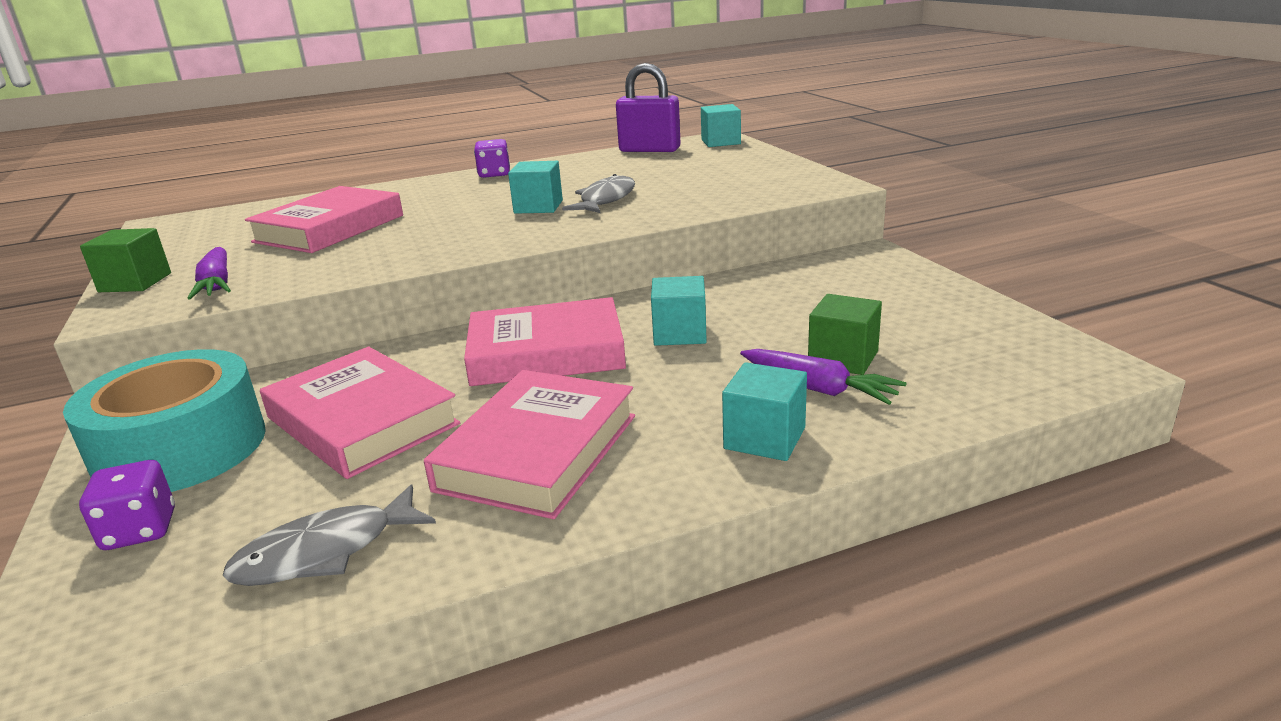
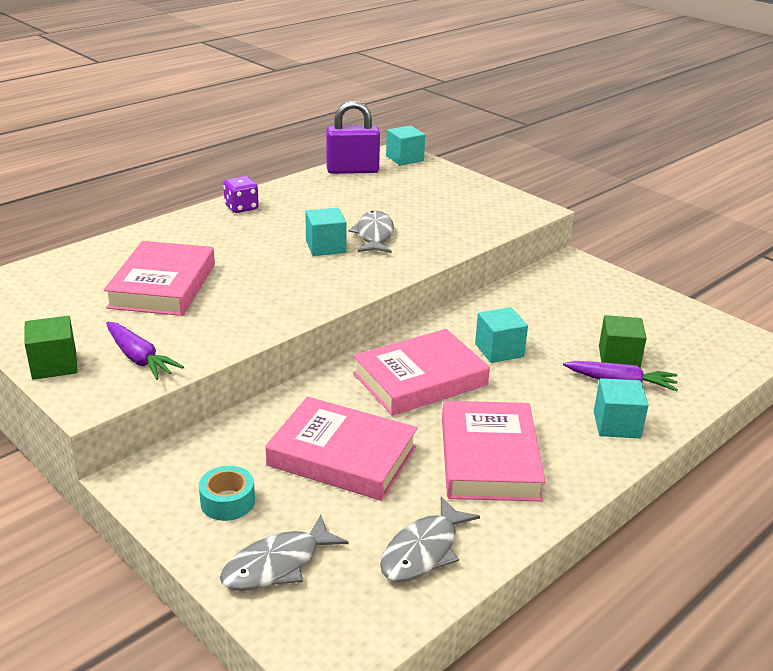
camera: 25 degrees left, 5 degrees up
turquoise tape [63,349,266,492] -> turquoise tape [199,466,255,521], size x0.44
purple dice [79,460,175,550] -> grey fish [220,515,349,591]

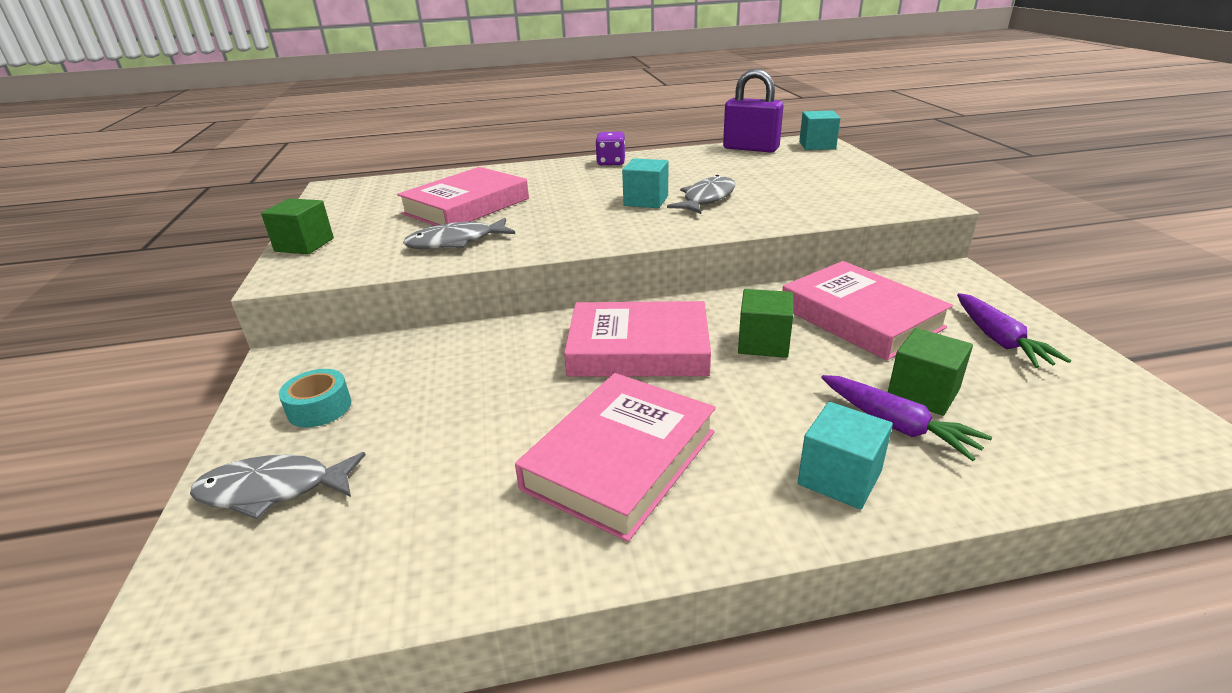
camera: 35 degrees right, 0 degrees up
purple carrot [106,322,184,380] -> purple carrot moved to [957,293,1071,368]
pink book [265,397,418,501] -> pink book moved to [783,261,953,361]
grey fish [380,497,480,582] -> grey fish moved to [403,218,515,249]
turquoise cube [475,307,528,363] -> green cube [738,289,793,358]

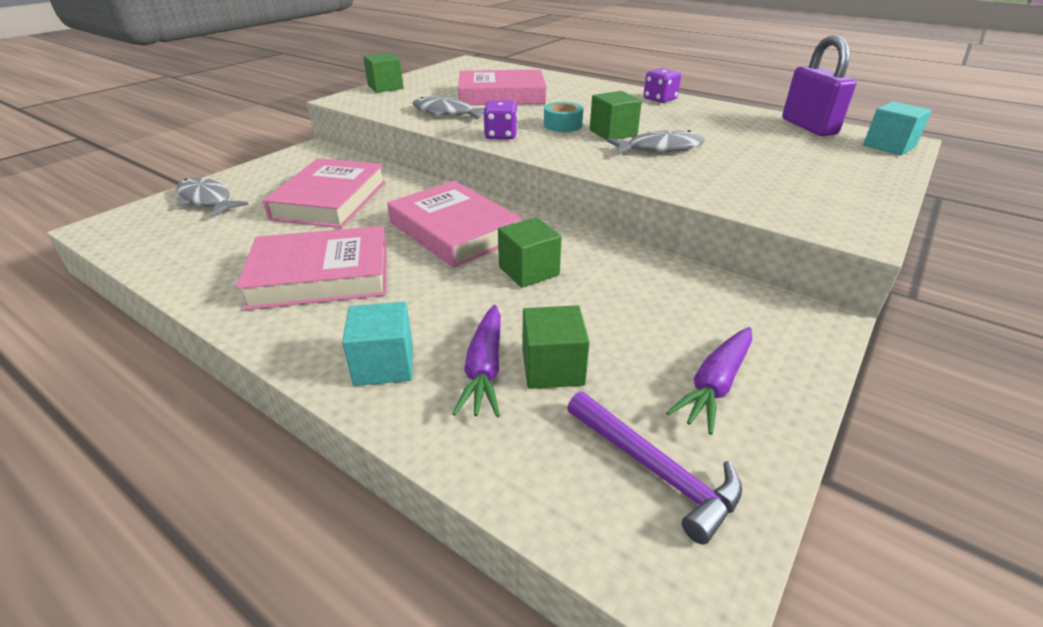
camera: 45 degrees right, 5 degrees up
turquoise tape [279,369,351,428] -> turquoise tape moved to [544,102,583,132]
turquoise cube [622,158,668,208] -> green cube [590,91,642,140]
pink book [783,261,953,361] -> pink book moved to [263,158,386,228]
none -> purple dice [483,100,518,140]
none -> purple hammer [567,392,742,544]

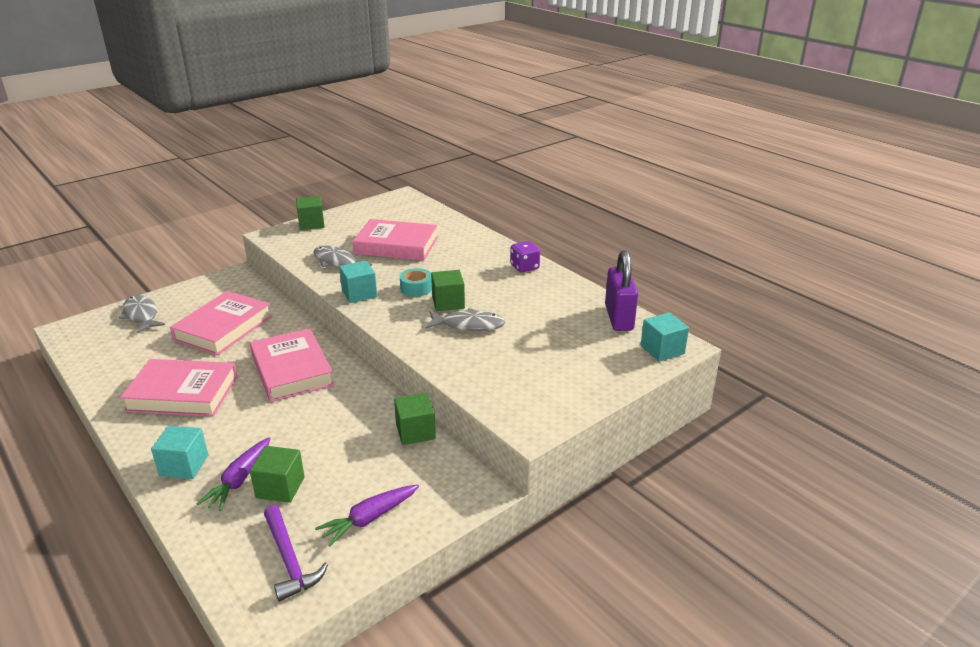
camera: 15 degrees right, 5 degrees down
purple dice [483,100,518,140] -> turquoise cube [339,261,377,303]
green cube [498,217,562,288] -> green cube moved to [394,393,436,445]

